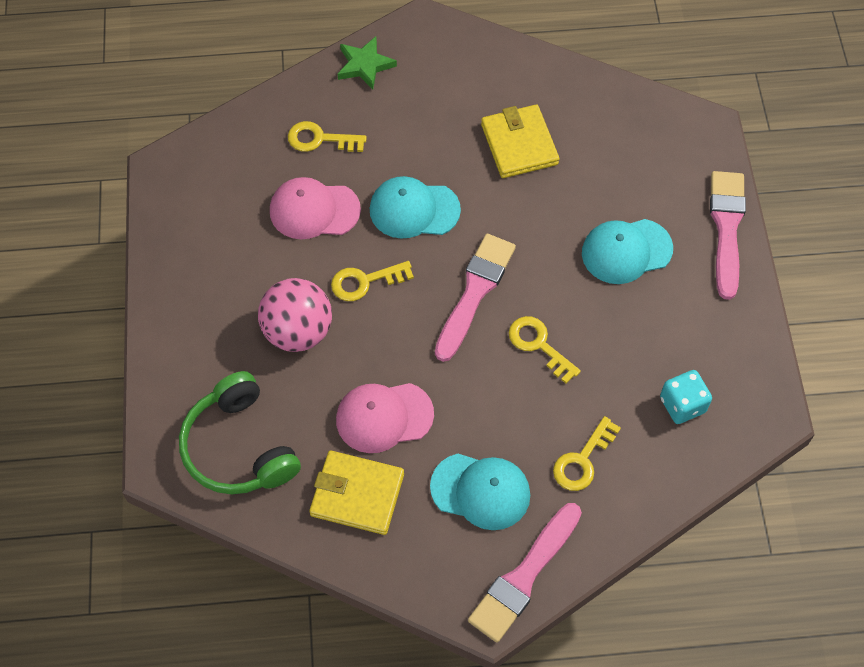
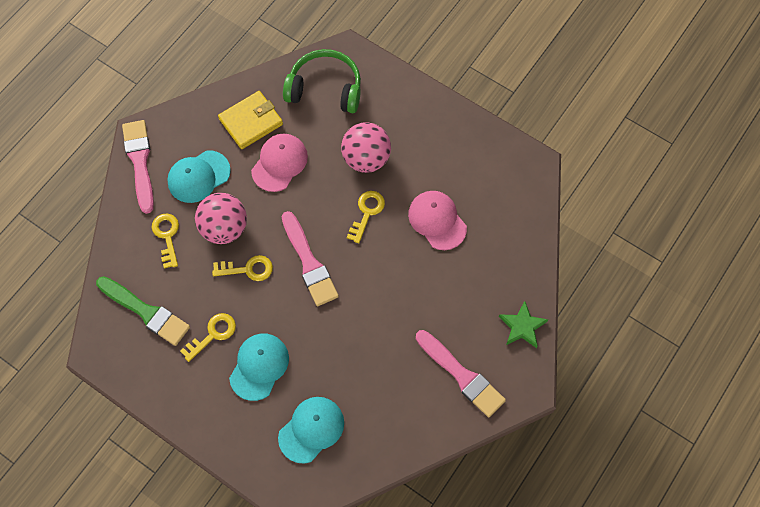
camera: 130 degrees right, 5 degrees up
pink cap [270,177,361,239] -> pink cap turned 75 degrees counterclockwise [408,191,467,250]
yellow key [288,121,367,152] -> yellow key moved to [180,313,236,362]
turquoise cap [370,176,461,239] -> turquoise cap moved to [278,397,344,464]
yellow wallet [481,105,559,178] -> none
turquoise dice [660,370,712,424] -> green brush [96,276,190,346]
pink brush [710,171,746,300] -> pink brush moved to [416,330,506,417]
none -> pink ball [195,193,247,244]

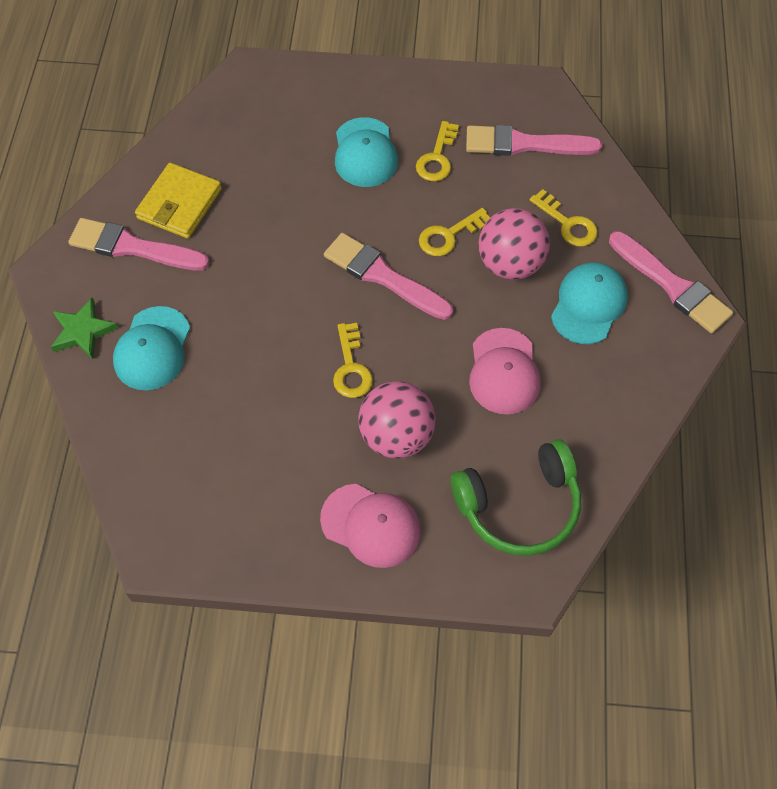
camera: 150 degrees right, 5 degrees down
green brush [96,276,190,346] -> pink brush [466,125,602,156]
yellow wallet [218,91,283,149] -> yellow wallet moved to [135,163,222,239]
turquoise cap [278,397,344,464] -> turquoise cap moved to [113,306,190,390]
pink cap [408,191,467,250] -> pink cap moved to [320,484,421,568]

